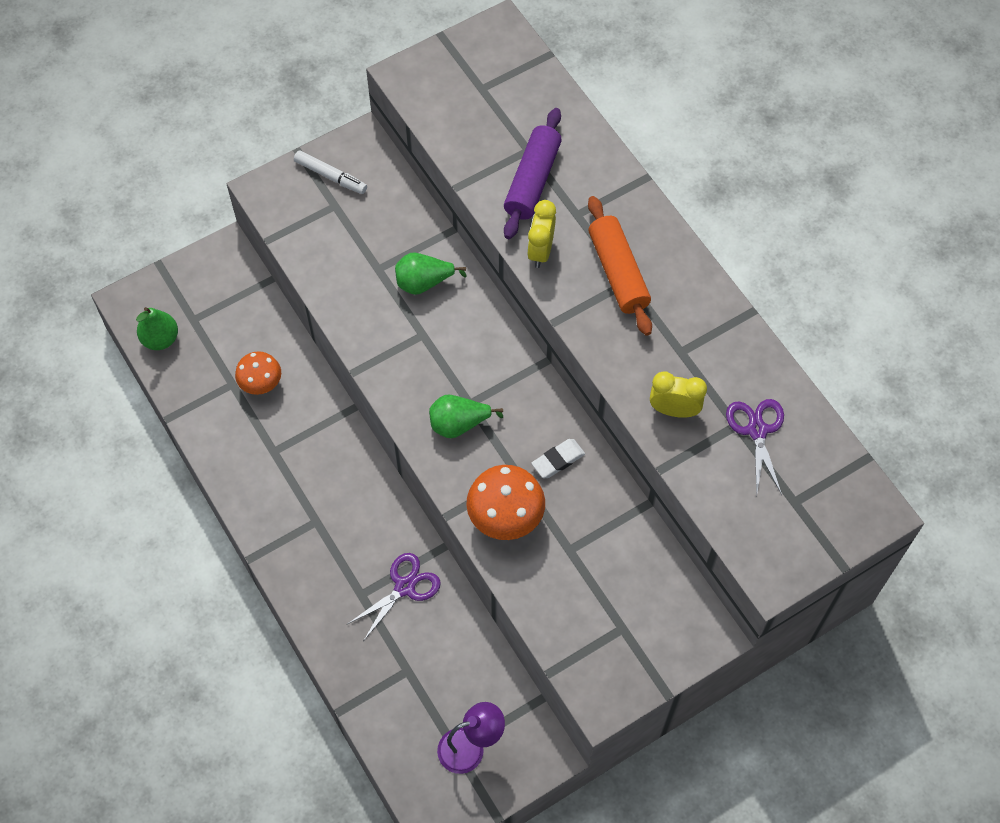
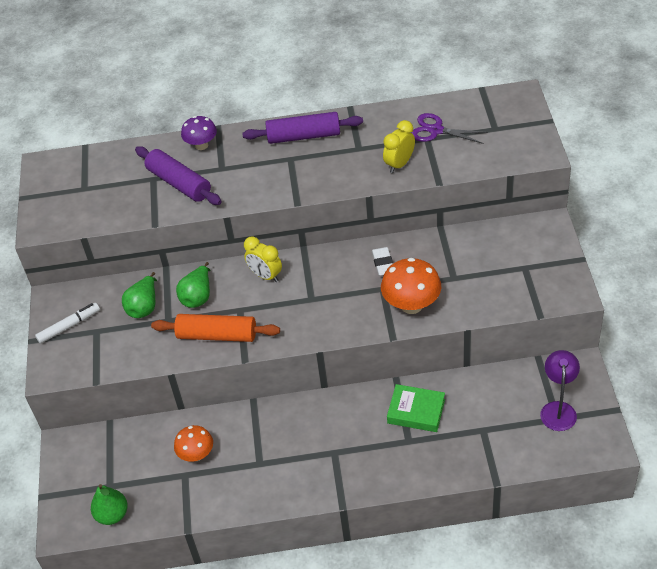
camera: 60 degrees left, 15 degrees down
purple scissors [348,553,441,640] -> green book [387,384,445,432]
green pear [429,395,503,438] -> green pear moved to [122,272,157,318]
yellow clock [527,200,556,268] -> yellow clock moved to [244,236,282,282]
orange rolling pin [588,196,652,336] -> orange rolling pin moved to [151,314,280,342]
none -> purple mushroom [181,116,217,150]
none -> purple rolling pin [242,112,363,144]

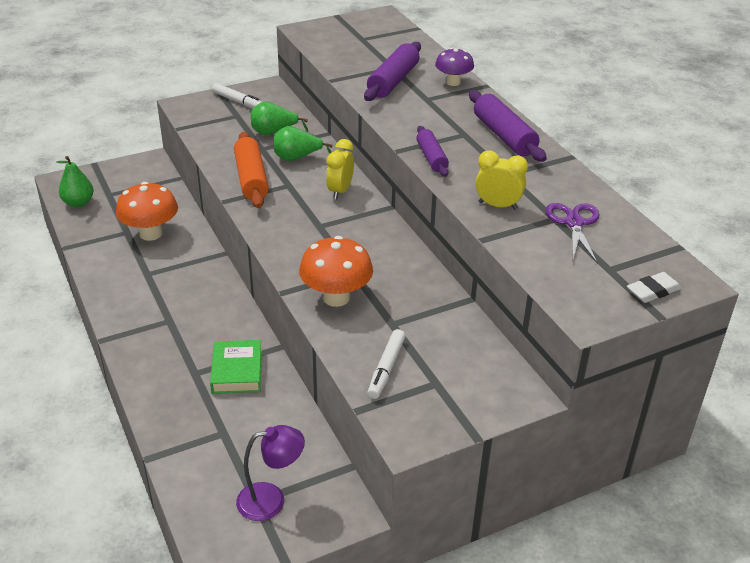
camera: 65 degrees right, 10 degrees down
orange mushroom [174,425,213,462] -> orange mushroom [116,182,178,241], size x1.55
white eraser [372,247,393,276] -> white eraser moved to [627,272,682,303]
none -> white marker [367,329,406,399]
none -> purple rolling pin [416,126,449,177]

